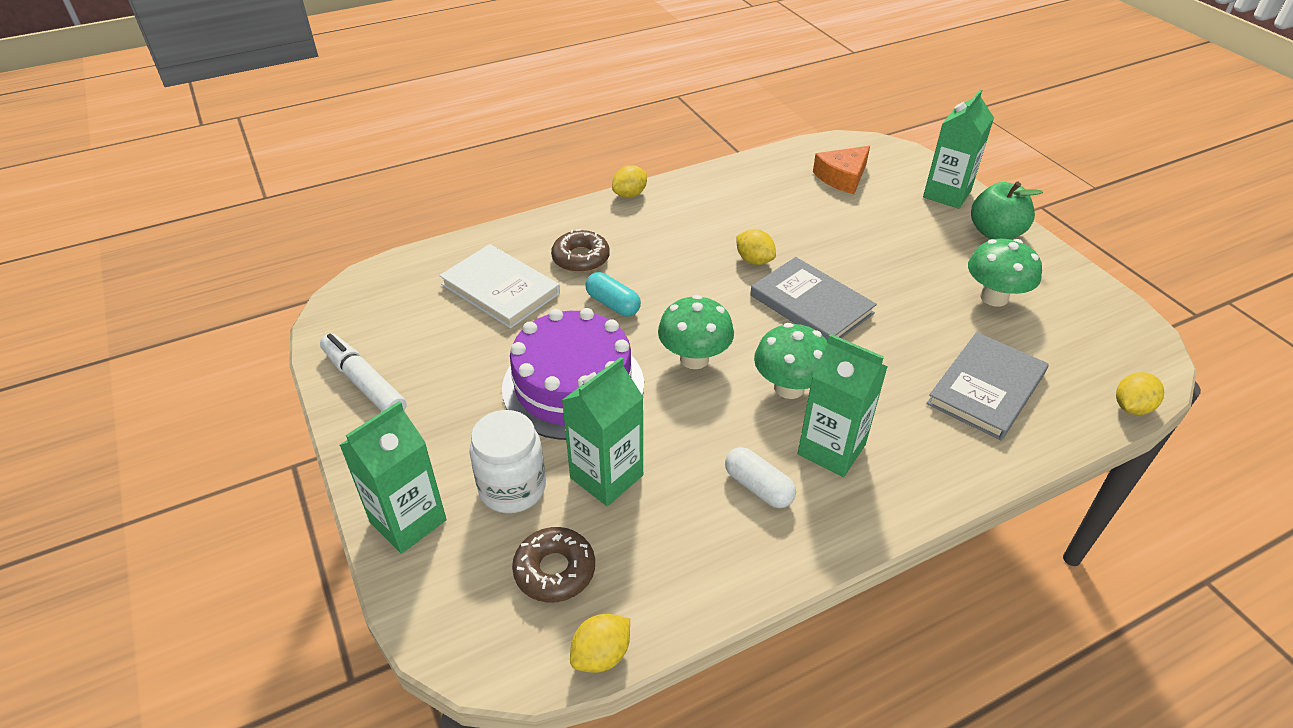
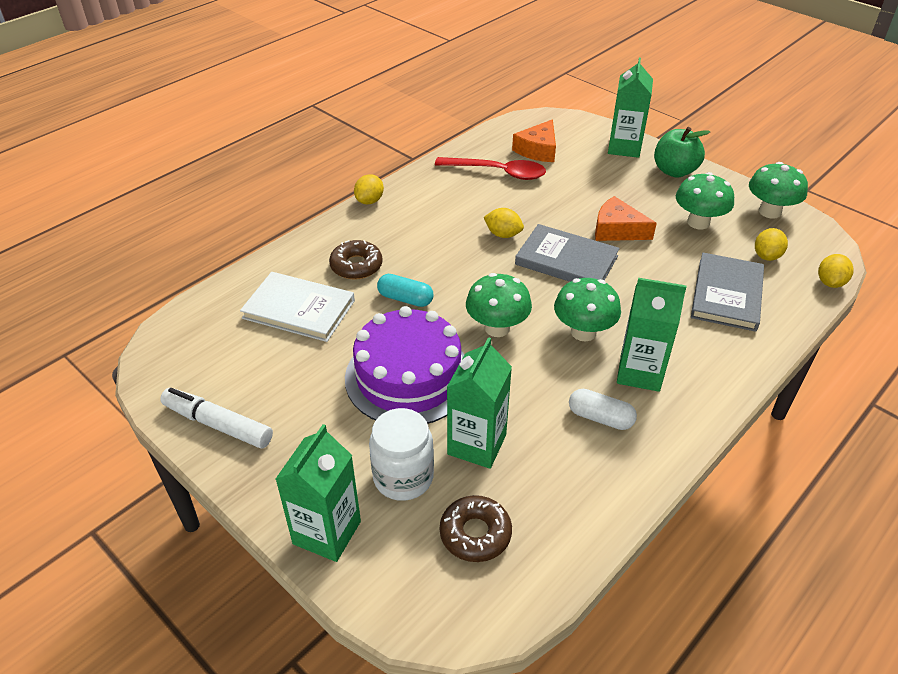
camera: 20 degrees left, 0 degrees up
yellow lemon [570,614,630,673] -> yellow lemon moved to [755,228,788,261]
none -> red spoon [435,157,546,180]
none -> orange cheese [595,196,657,241]
none -> green mushroom [749,162,808,219]

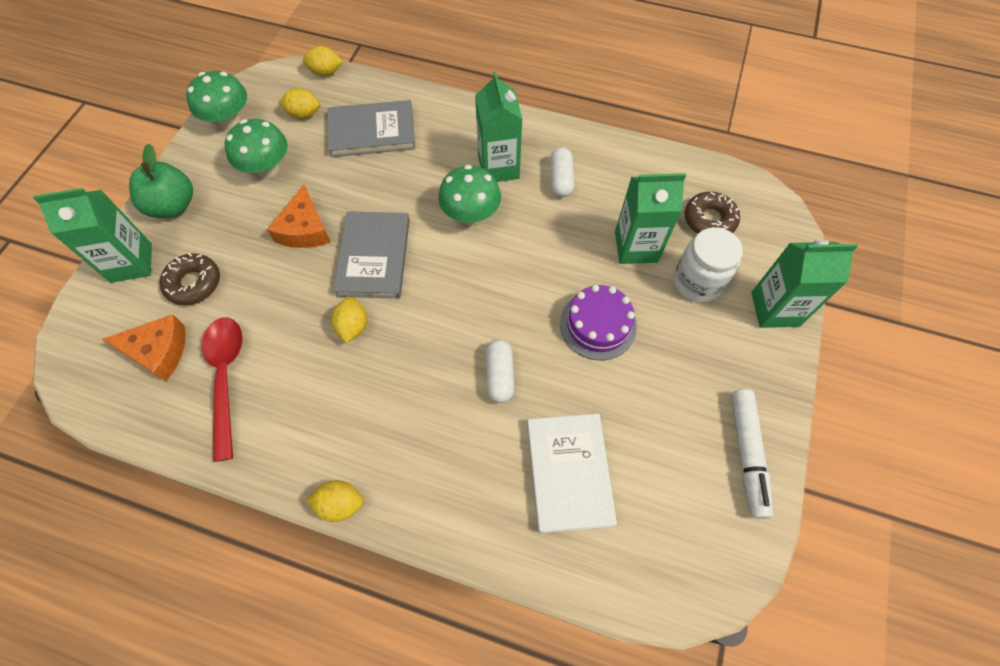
camera: 115 degrees left, 20 degrees up
brown donut [329,240,383,280] -> brown donut moved to [159,253,220,305]
purple cake [345,306,465,424] -> purple cake [560,284,637,360], size x0.62
turquoise capsule [377,274,434,307] -> white capsule [486,339,515,403]
green mushroom [466,273,532,337] -> none

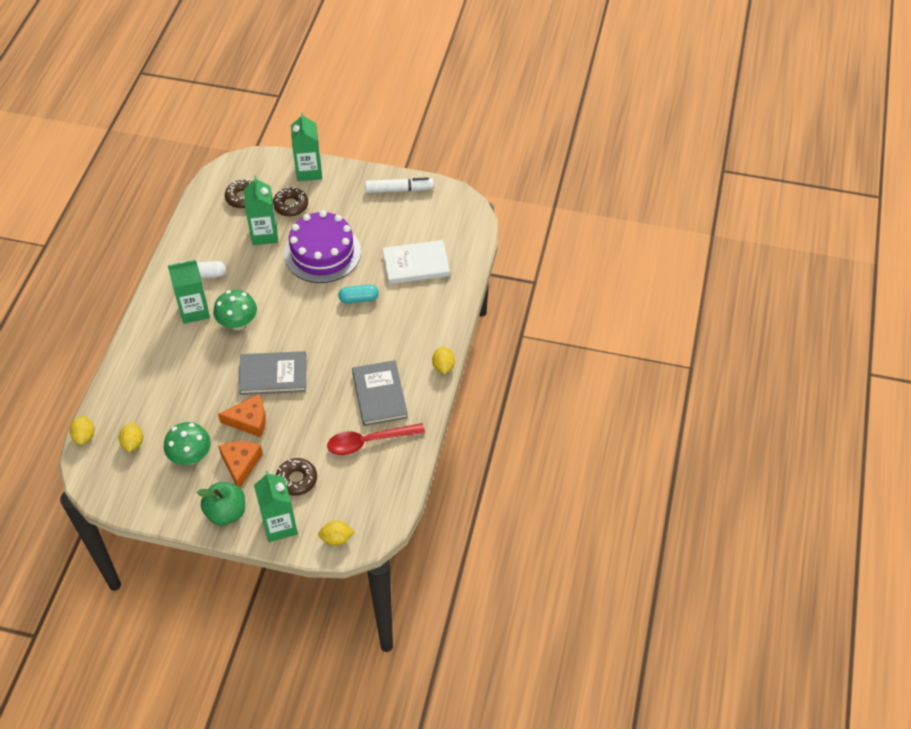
camera: 95 degrees left, 10 degrees down
orange cheese [102,314,186,381] -> orange cheese moved to [218,441,263,488]
green mushroom [186,71,247,130] -> none
grey book [328,100,415,157] -> grey book moved to [352,360,408,426]
yellow lemon [331,297,367,343] -> yellow lemon moved to [318,521,355,546]
white capsule [486,339,515,403] -> turquoise capsule [338,285,379,303]
purple cake [560,284,637,360] -> purple cake [284,210,361,283], size x1.60
white jar [673,227,743,303] -> brown donut [273,187,308,217]

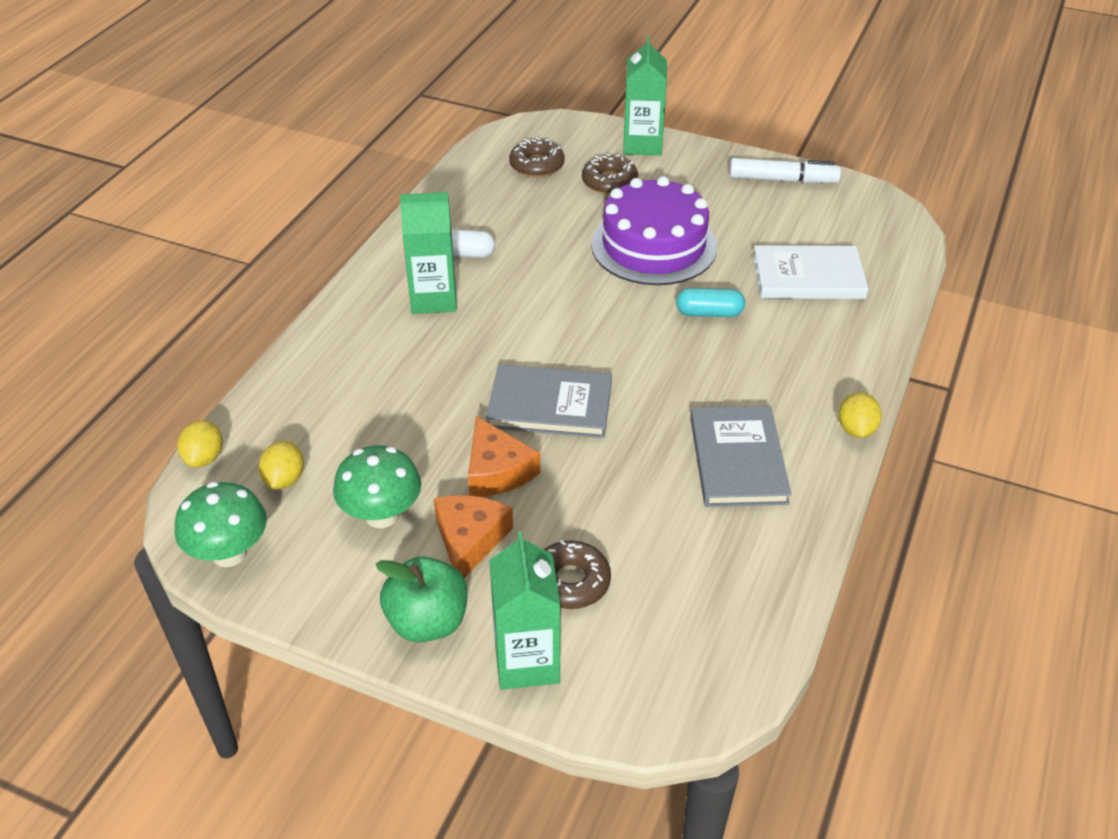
camera: 10 degrees right, 10 degrees down
green mushroom [213,290,257,330] -> green mushroom moved to [175,482,267,567]
orange cheese [218,394,266,438] -> orange cheese turned 60 degrees clockwise [468,416,540,497]
green carton [244,176,278,245] -> none
yellow lemon [318,521,355,546] -> none
red spoon [327,423,425,455] -> none

